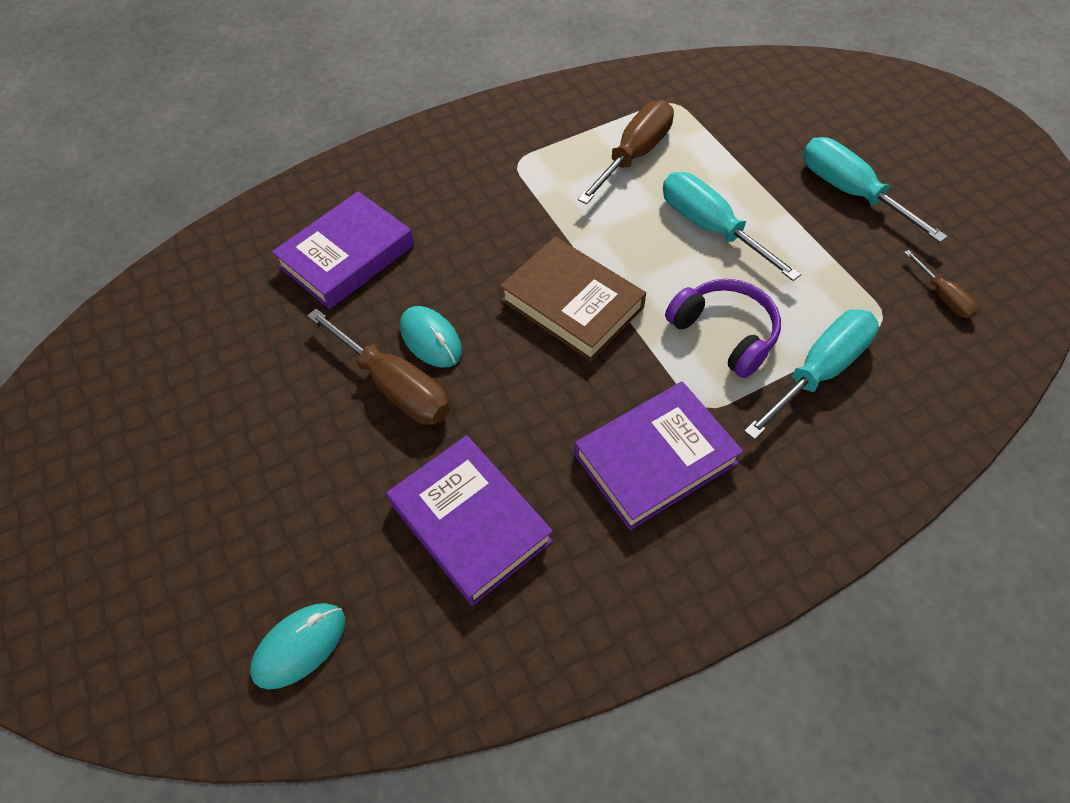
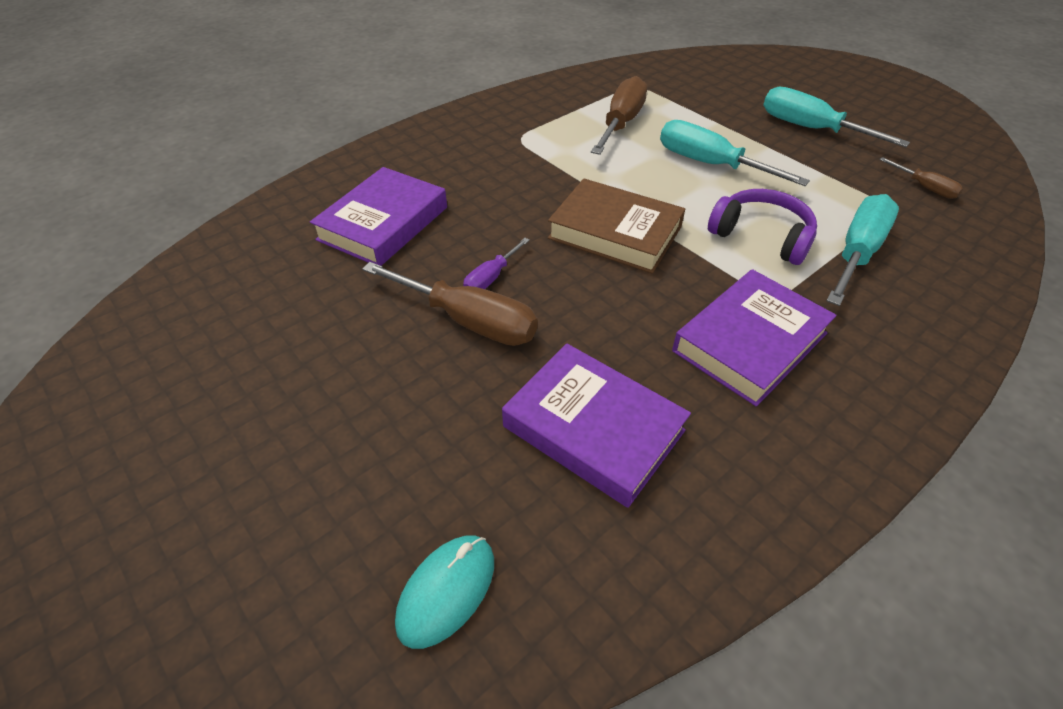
camera: 15 degrees left, 10 degrees down
turquoise mouse [400,306,462,368] -> purple screwdriver [463,238,530,289]

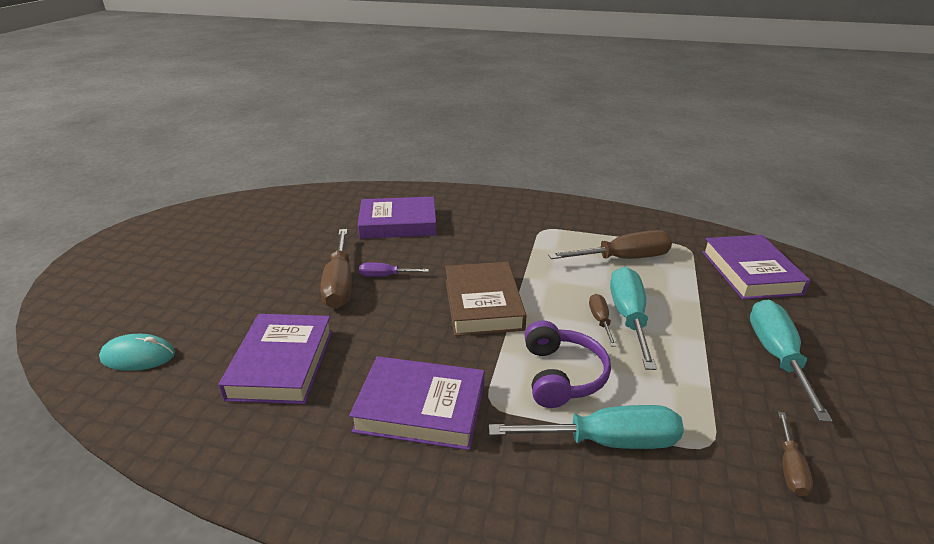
camera: 55 degrees right, 15 degrees down
none -> brown screwdriver [589,294,617,347]
none -> purple book [702,235,810,299]

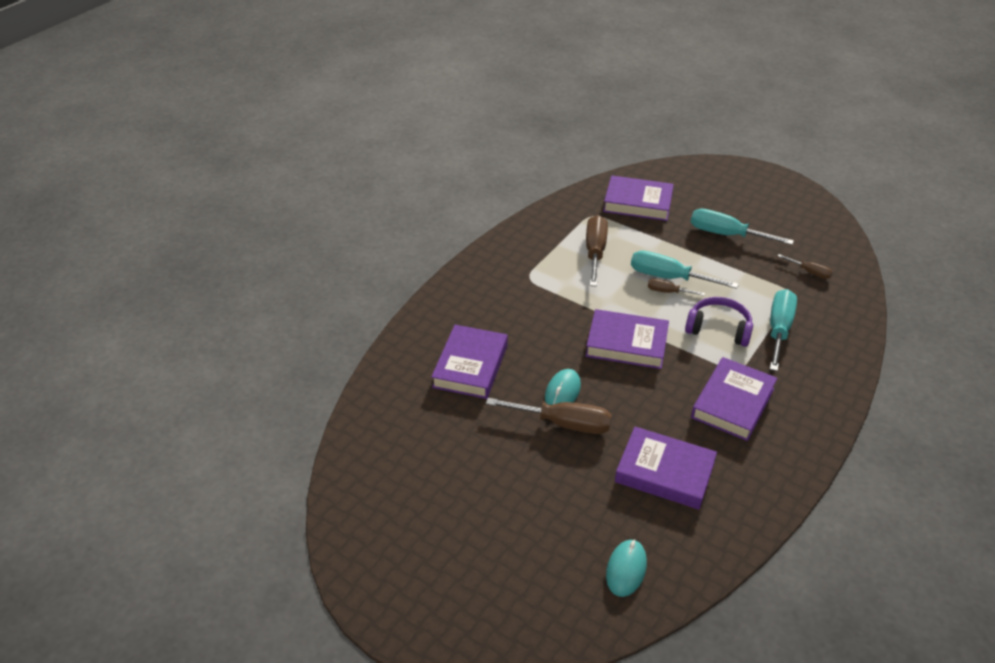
camera: 70 degrees left, 10 degrees up
purple screwdriver [359,262,429,277] -> turquoise mouse [545,369,581,405]
brown book [445,262,527,336] -> purple book [586,309,669,369]

